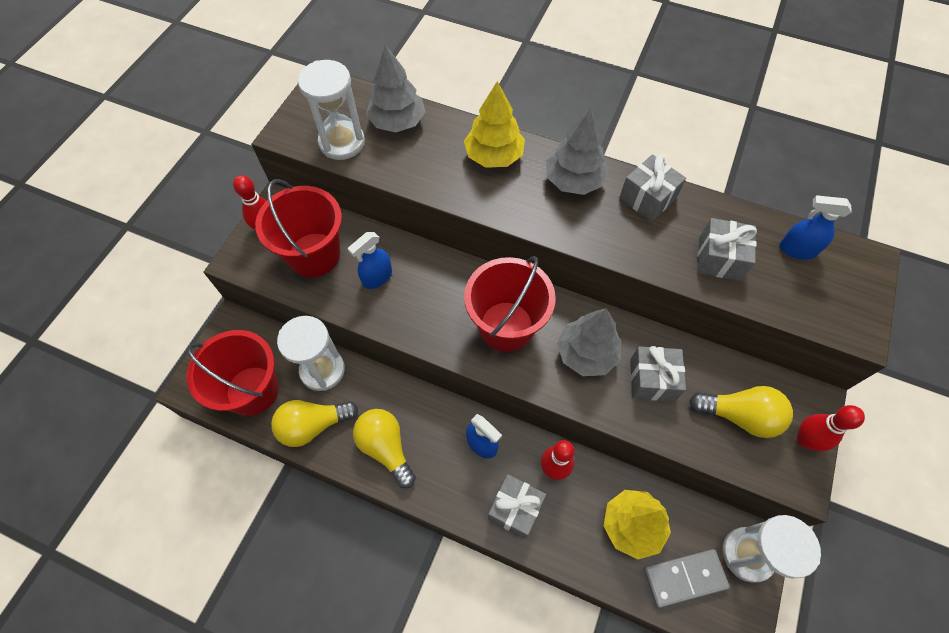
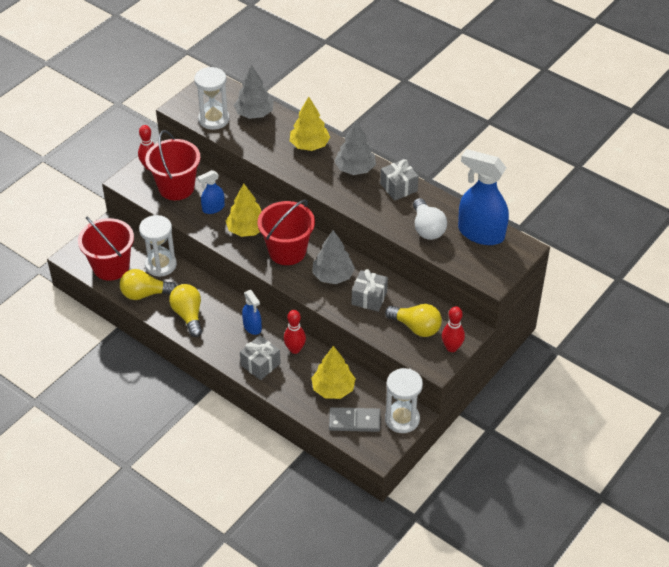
camera: 15 degrees right, 15 degrees down
grey gift [697,218,757,281] -> white light bulb [413,198,447,240]
blue spray bottle [780,195,852,259] -> blue spray bottle [458,149,509,245], size x1.96
none -> yellow tree [226,184,262,237]

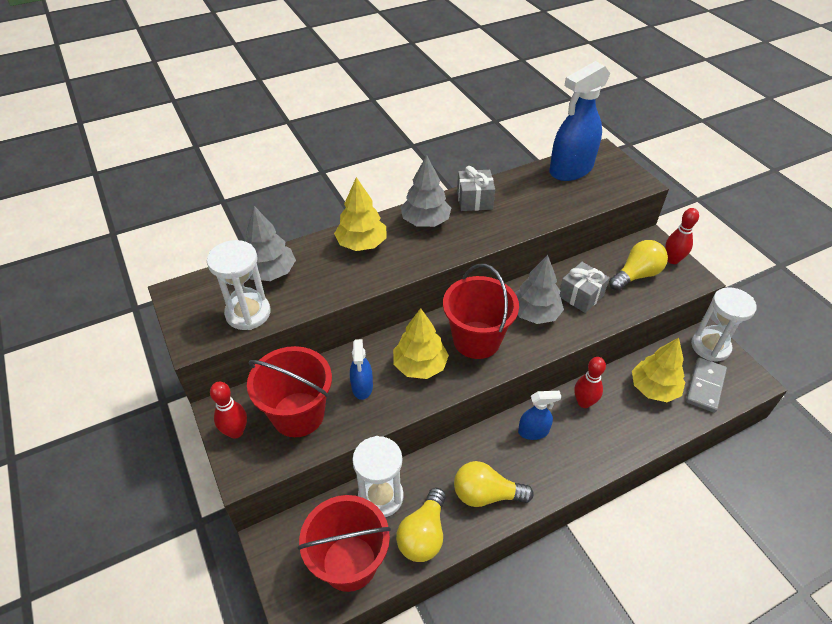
camera: 65 degrees left, 0 degrees up
grey gift [240,335,281,380] -> none
white light bulb [413,198,447,240] -> none

